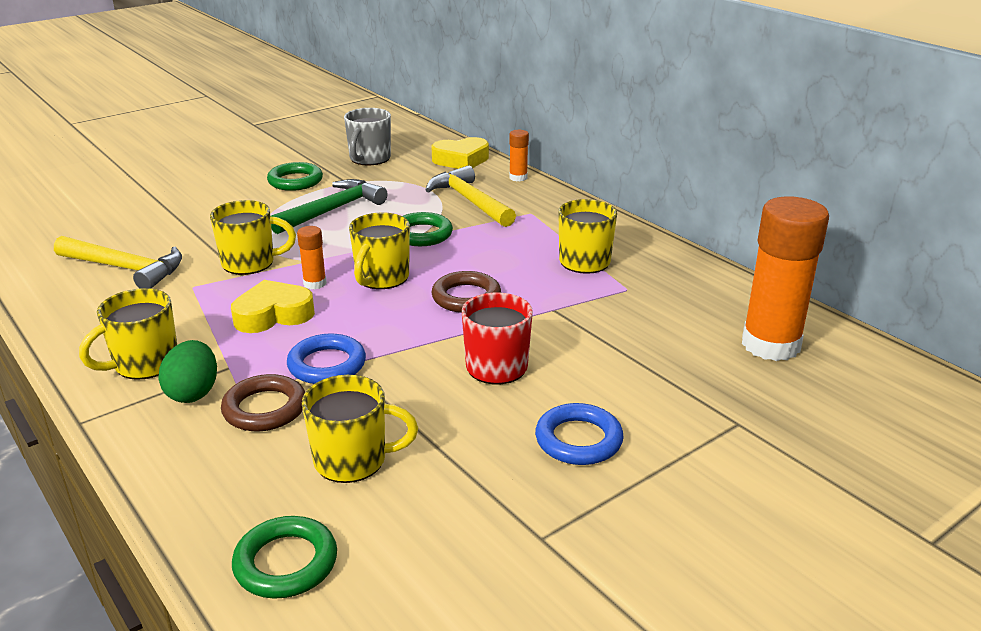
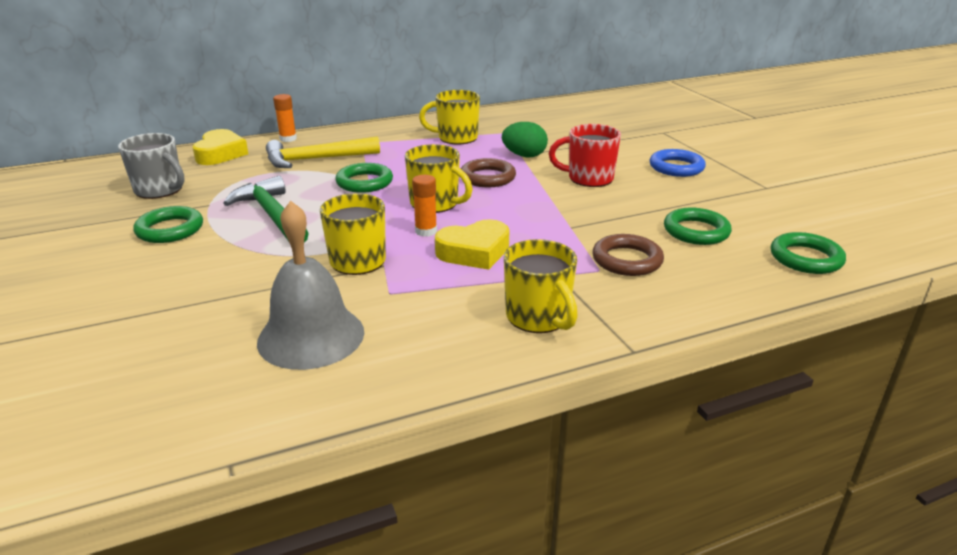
camera: 75 degrees left, 0 degrees up
yellow hammer [54,236,182,289] -> grey bell [257,201,364,370]
green egg [158,340,217,403] -> green egg moved to [502,122,548,157]
yellow heart [231,280,315,333] -> yellow heart turned 105 degrees counterclockwise [435,219,509,270]
blue ring [287,334,366,384] -> none
yellow mug [302,375,418,483] -> green ring [664,207,732,245]
orange glue stick [742,196,829,361] -> none

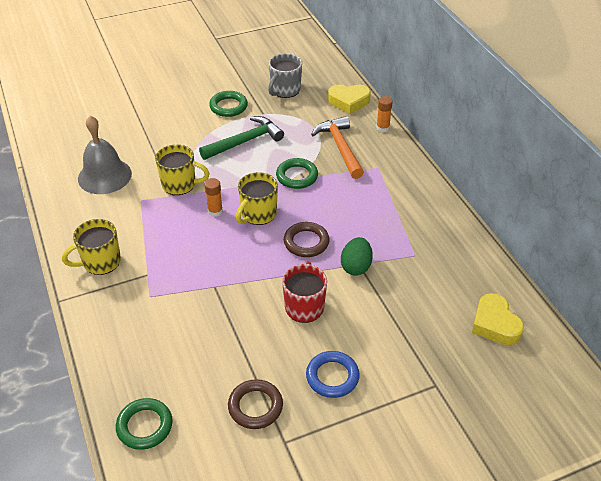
camera: 90 degrees right, 15 degrees up
yellow hammer [266,136,380,168] -> orange hammer [311,116,364,179]
yellow mug [419,90,480,145] -> none
yellow heart [435,219,509,270] -> yellow heart moved to [472,293,524,345]
brown ring [592,234,664,276] -> brown ring moved to [228,379,283,429]
green ring [664,207,732,245] -> none

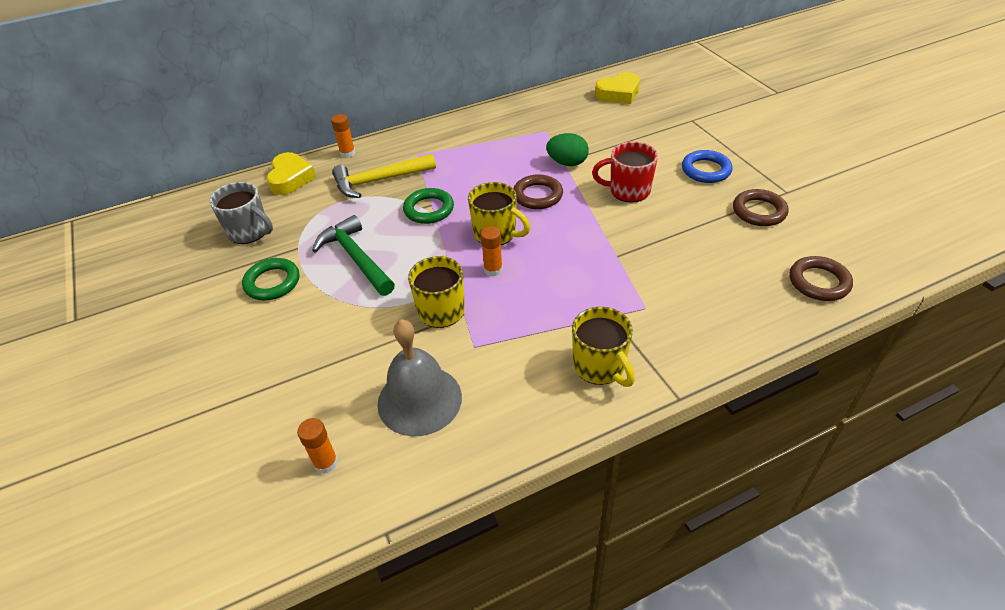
camera: 90 degrees left, 0 degrees up
green ring [116,398,173,450] -> brown ring [790,256,853,301]
orange hammer [311,116,364,179] -> yellow hammer [332,154,436,198]
none -> orange glue stick [297,418,338,474]

